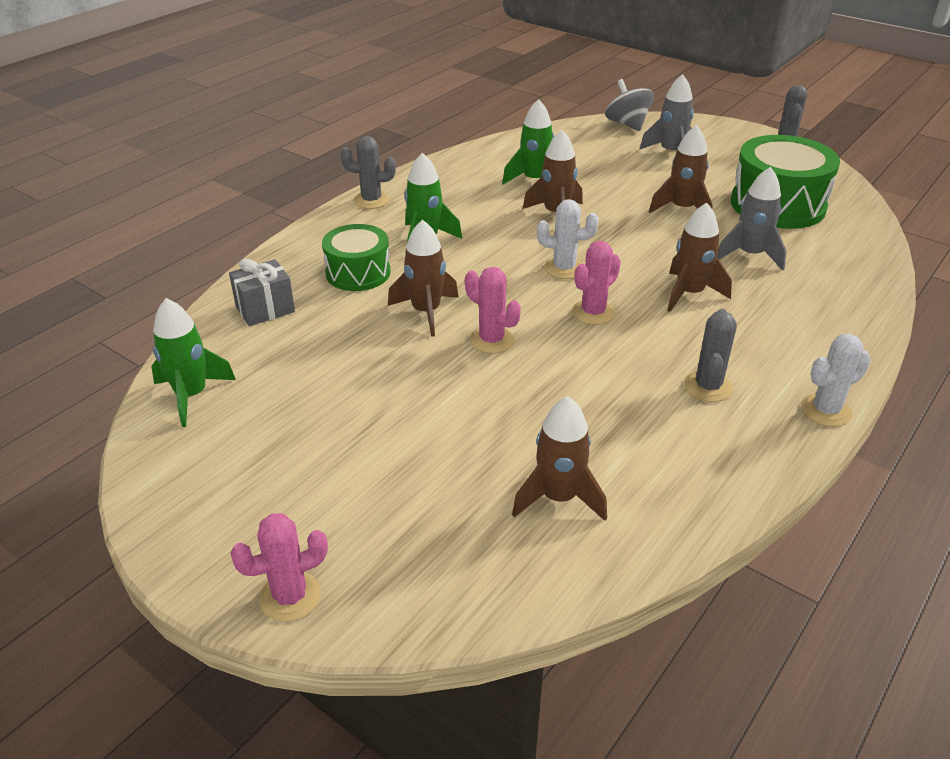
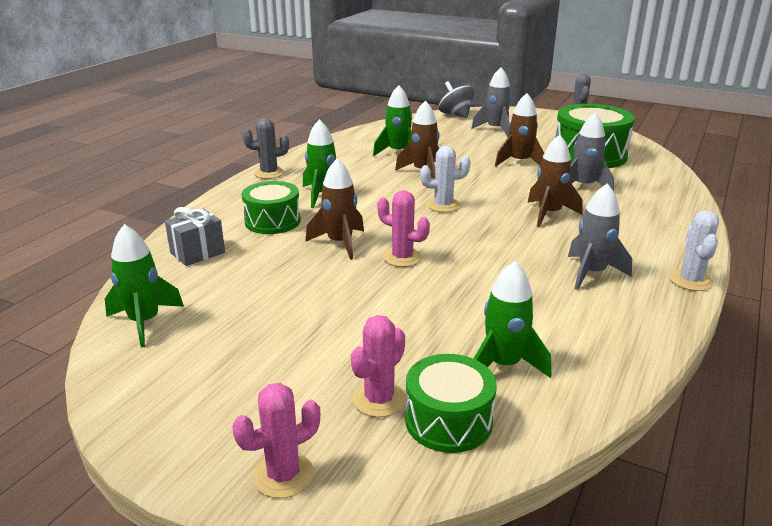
camera: 10 degrees left, 10 degrees down
brown rocket [512,396,607,521] -> green rocket [473,261,551,378]
pink cactus [572,241,621,325] -> pink cactus moved to [351,315,406,417]
grey cactus [684,309,737,402] -> grey rocket [568,183,632,290]
white cactus [801,334,871,427] -> white cactus turned 45 degrees counterclockwise [669,210,719,291]
none -> green drum [405,354,497,453]

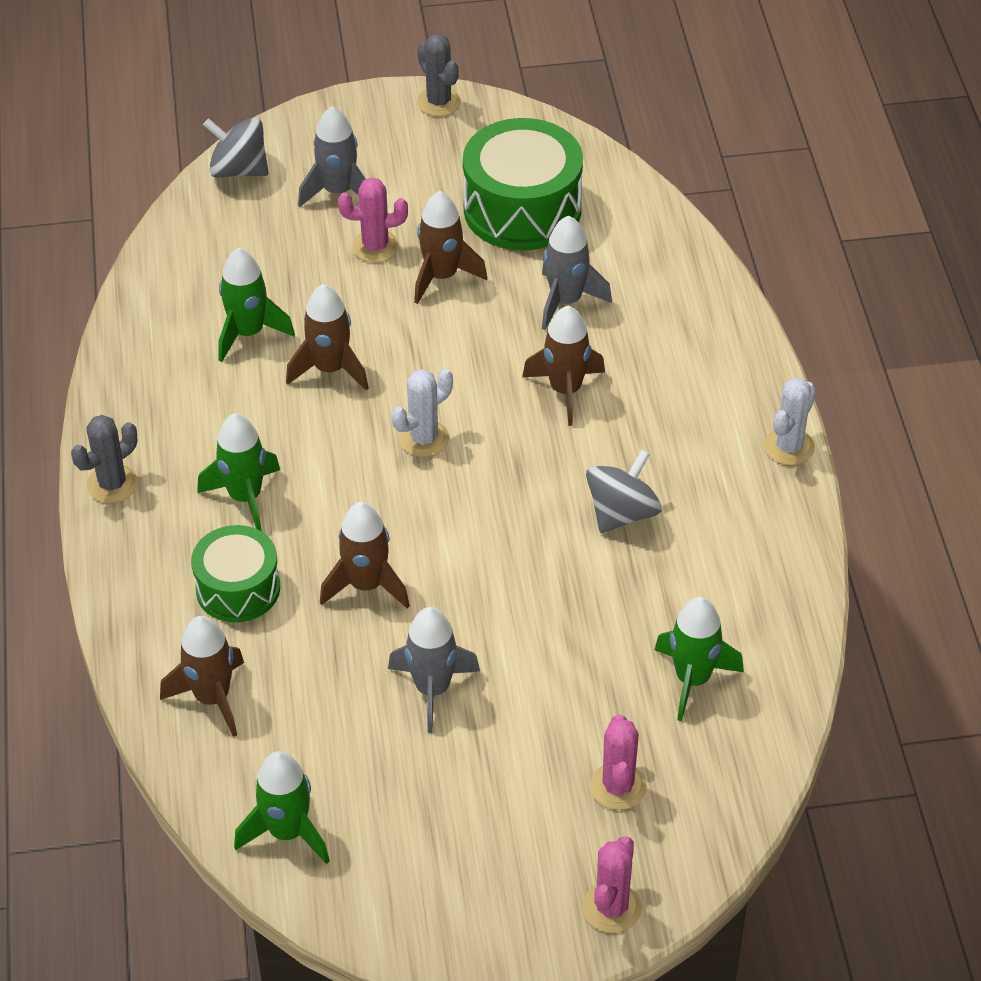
camera: 35 degrees left, 20 degrees up
grey gift [165,207,225,266] -> brown rocket [160,616,244,737]
pink cactus [377,190,430,267] -> pink cactus moved to [338,177,408,262]
green drum [405,354,497,453] -> none
grey rocket [568,183,632,290] -> grey rocket moved to [388,607,480,733]
white cactus [669,210,719,291] -> white cactus turned 60 degrees clockwise [764,377,816,465]
none -> grey spinning top [586,450,662,533]

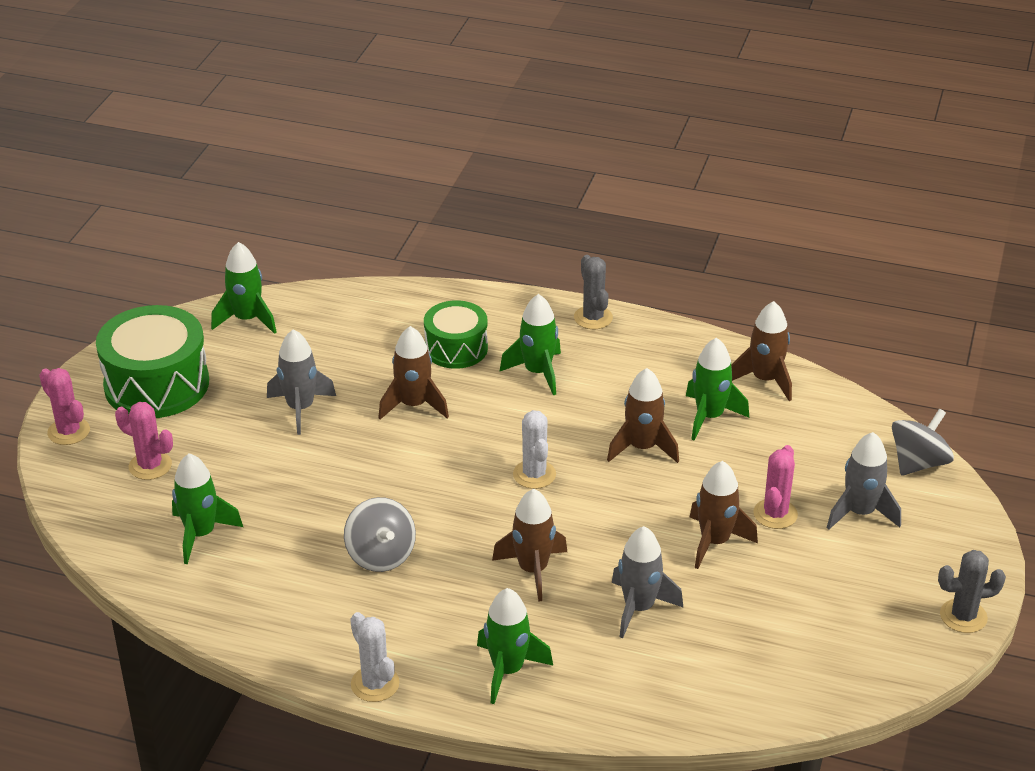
camera: 115 degrees right, 10 degrees down
brown rocket [160,616,244,737] -> brown rocket moved to [731,301,792,401]
green drum [463,118,583,250] -> green drum moved to [96,305,209,418]
none -> green rocket [477,588,553,704]

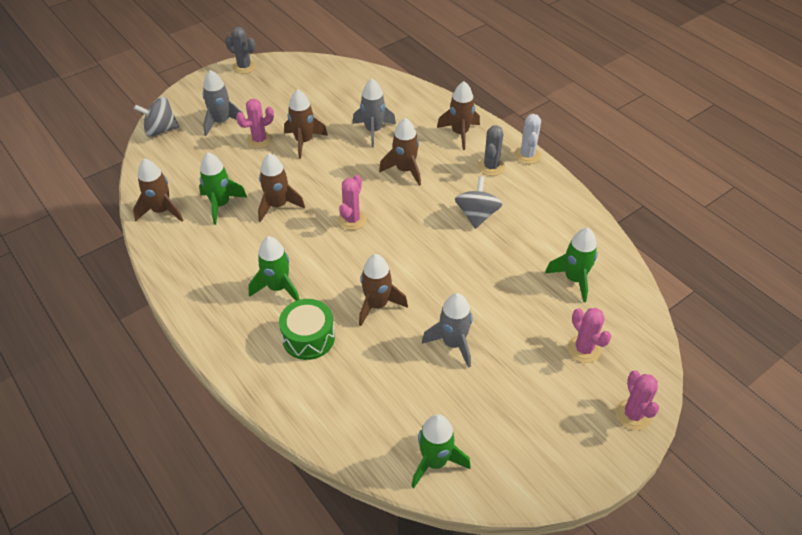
camera: 145 degrees left, 10 degrees up
green drum [96,305,209,418] -> none
green rocket [477,588,553,704] -> brown rocket [437,81,480,150]
white cactus [513,410,556,489] -> pink cactus [338,175,367,230]
grey cactus [574,255,613,329] -> grey cactus moved to [478,125,505,176]

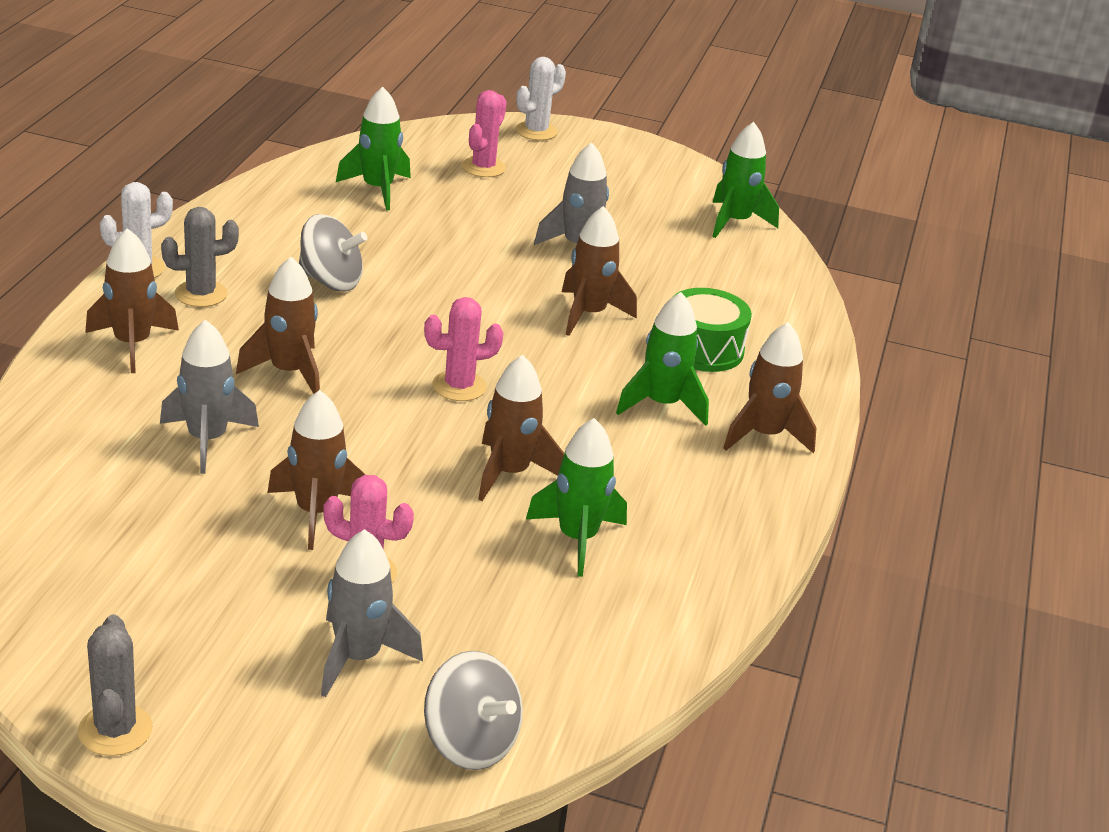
camera: 130 degrees left, 15 degrees down
brown rocket [133,158,184,222] -> brown rocket moved to [723,322,817,453]
grey spinning top [455,176,503,229] -> grey spinning top turned 135 degrees counterclockwise [299,214,367,291]
pink cactus [615,371,659,430] -> white cactus [516,57,566,140]

